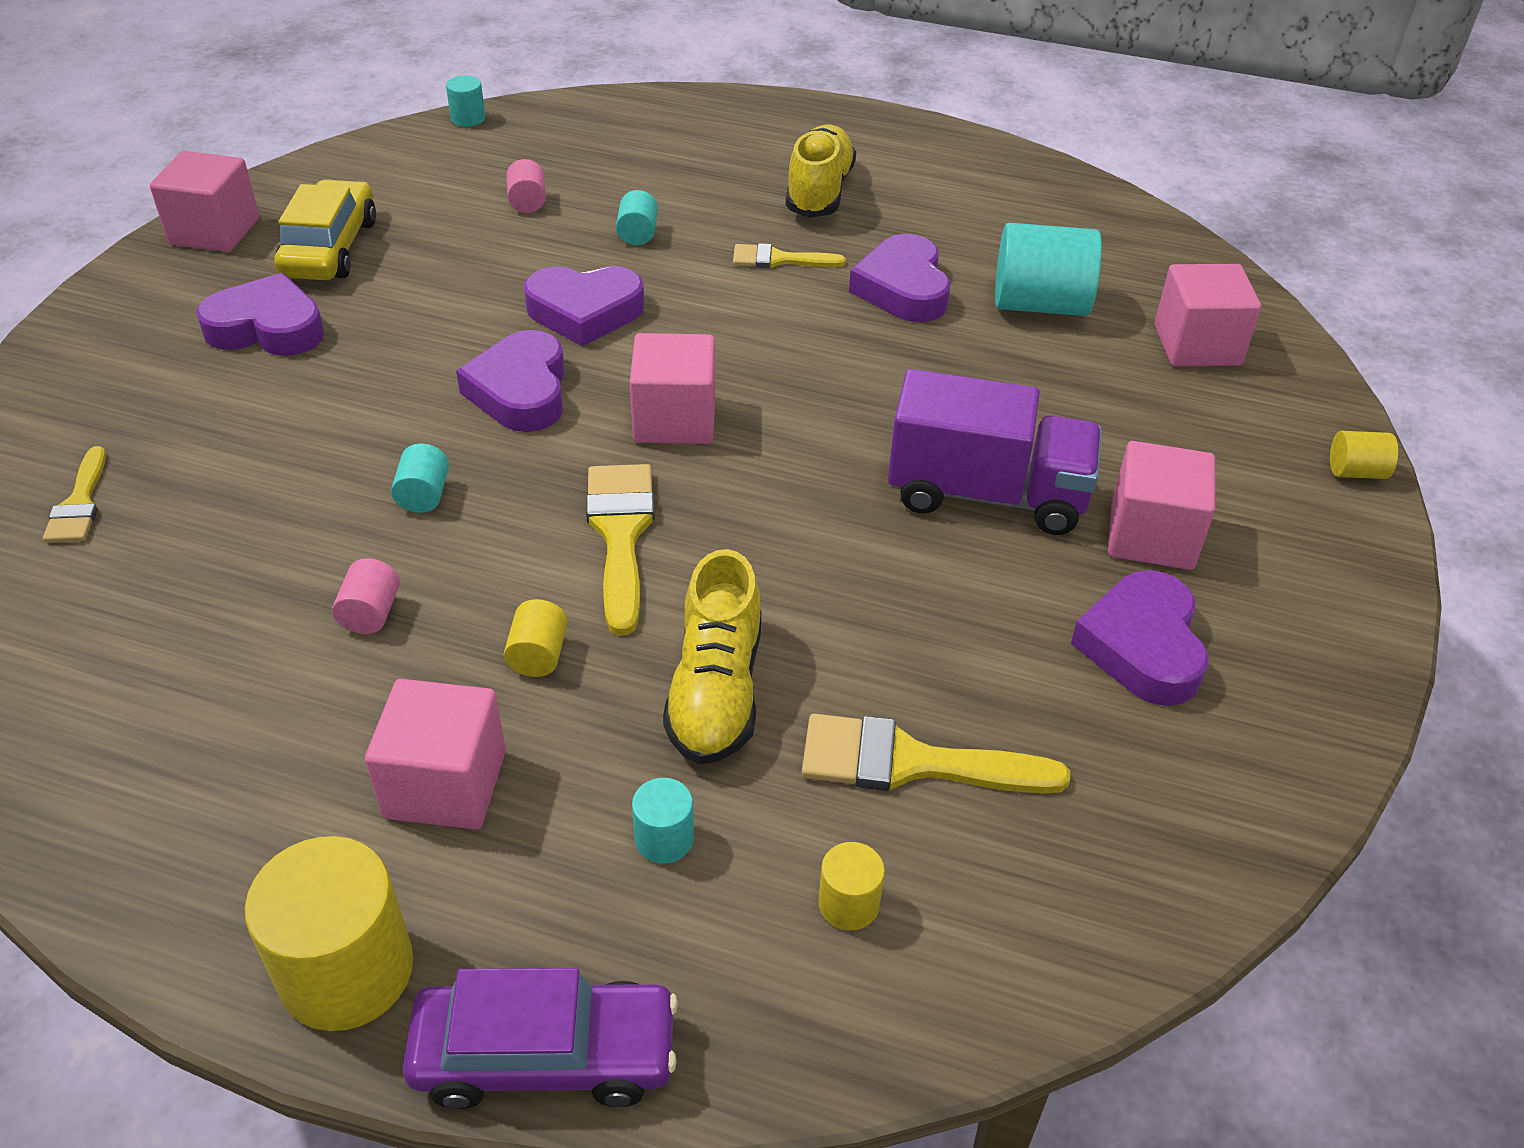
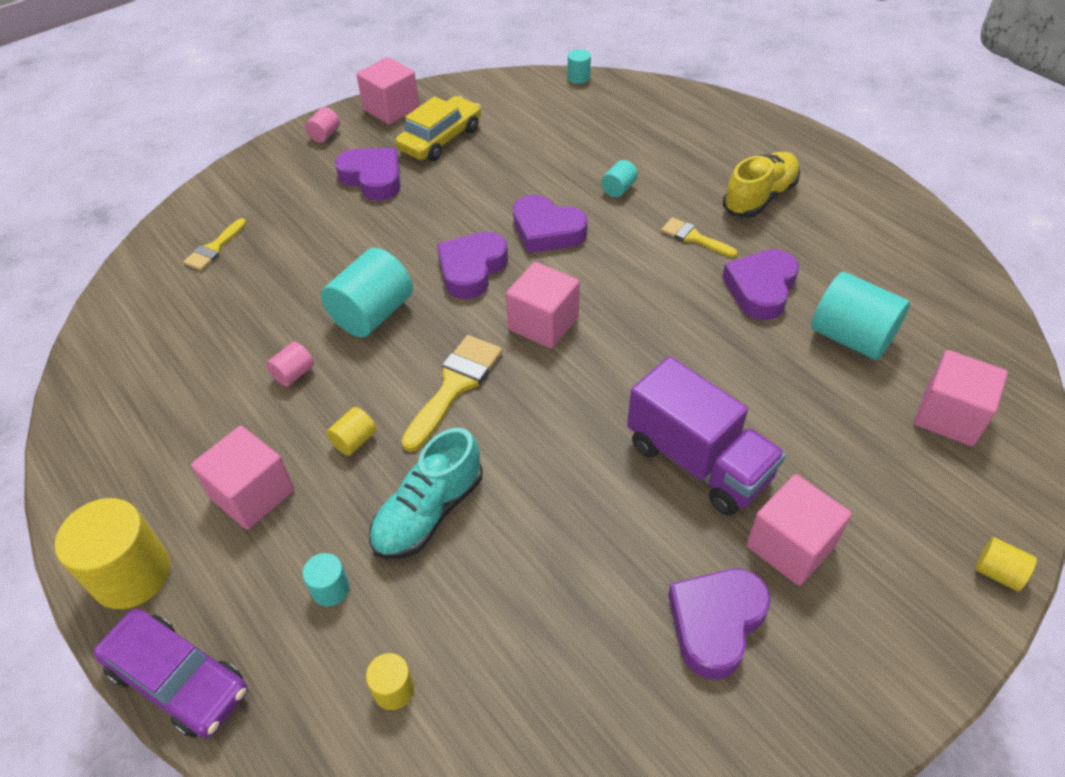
camera: 35 degrees right, 5 degrees up
turquoise cylinder [391,444,449,513] -> turquoise cylinder [321,248,413,337], size x2.07
pink cylinder [506,159,546,213] -> pink cylinder moved to [305,107,340,143]
yellow shoe [663,549,762,765] -> turquoise shoe [369,428,483,559]
yellow brush [802,714,1070,794] -> none

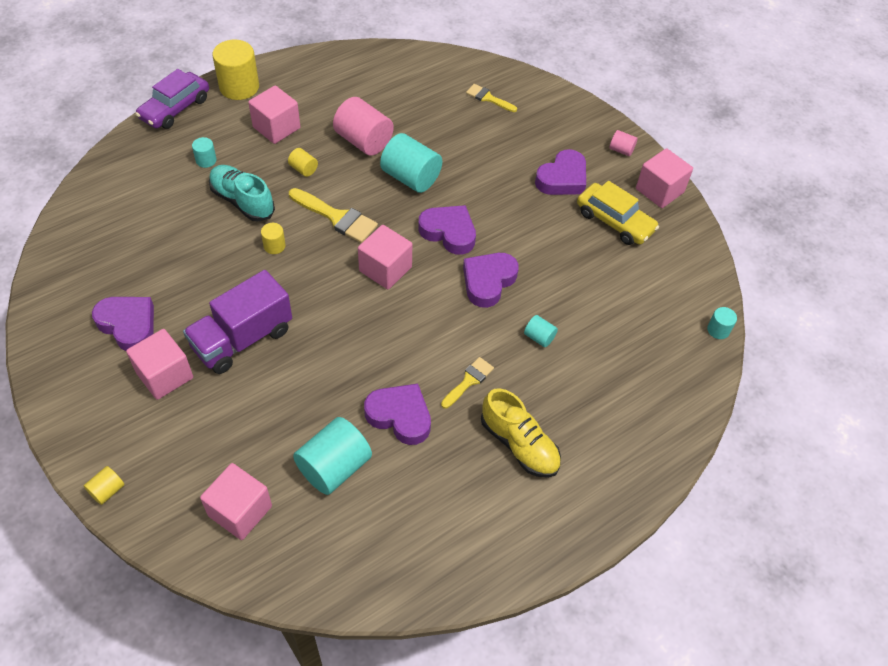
camera: 90 degrees right, 5 degrees up
pink cylinder [266,342,314,387] -> pink cylinder [333,97,394,156], size x2.07
yellow cylinder [366,653,414,710] -> yellow cylinder moved to [261,223,286,254]

